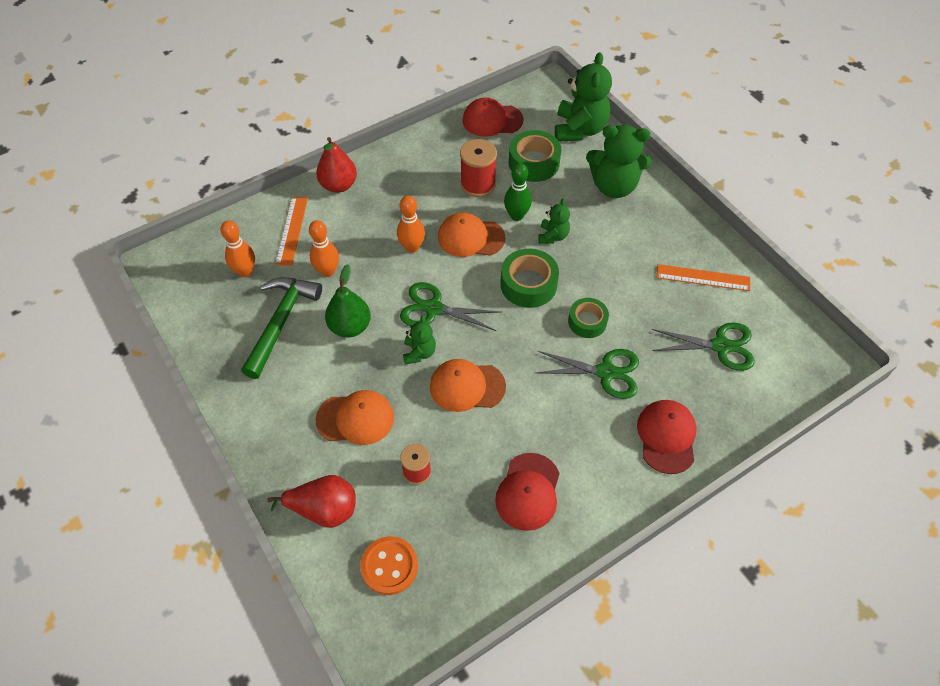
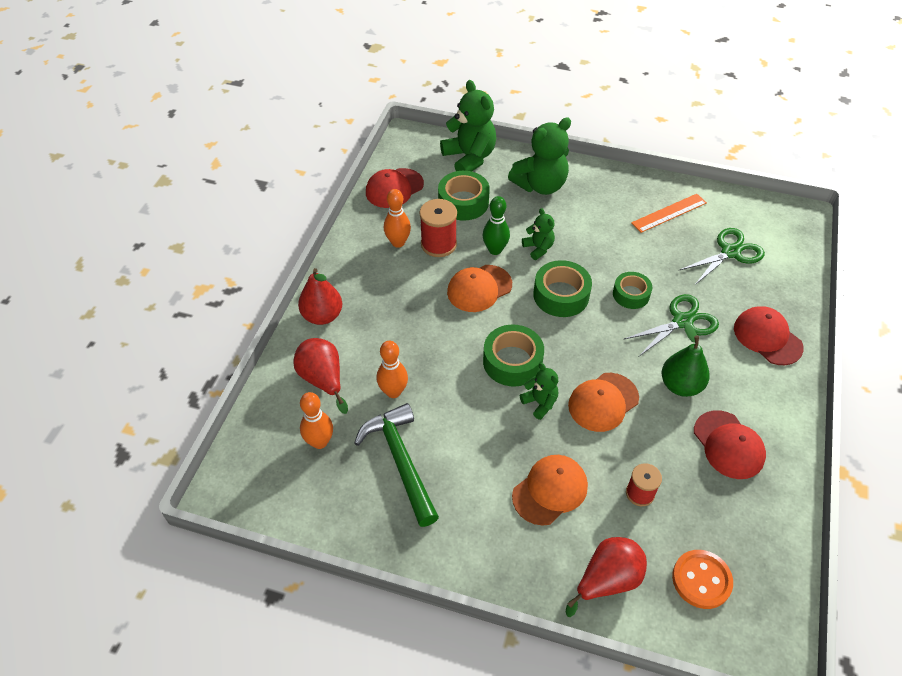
camera: 40 degrees left, 5 degrees down
orange ruler [275,197,308,266] -> red pear [293,338,348,414]
green pear [325,264,371,338] -> green pear moved to [662,322,710,397]
orange bowling pin [397,195,425,253] -> orange bowling pin moved to [384,189,411,248]
green scissors [400,282,500,331] -> green tape [483,325,544,387]

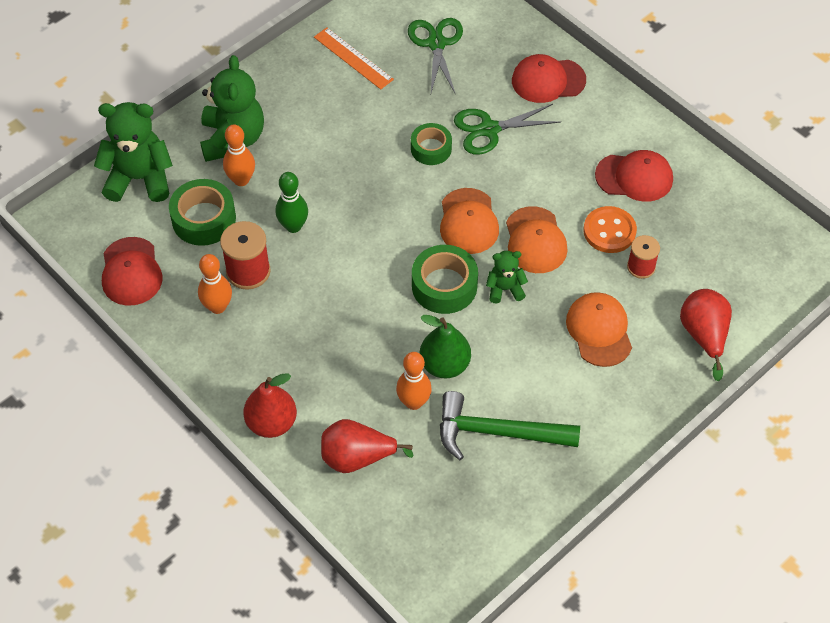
camera: 60 degrees left, 5 degrees up
orange bowling pin [300,392,333,449] -> orange bowling pin moved to [223,124,255,186]
orange cap [447,265,512,312] -> orange cap moved to [440,188,499,254]
green teddy bear [522,208,555,260] -> none
green tape [533,260,592,317] -> none
green scissors [624,294,719,356] -> green scissors turned 105 degrees counterclockwise [454,104,560,155]
orange ruler [631,194,707,233] -> orange ruler turned 45 degrees counterclockwise [314,27,394,89]
green pear [662,322,710,397] -> green pear moved to [420,315,471,378]
orange button [672,550,733,609] -> orange button moved to [584,206,637,253]

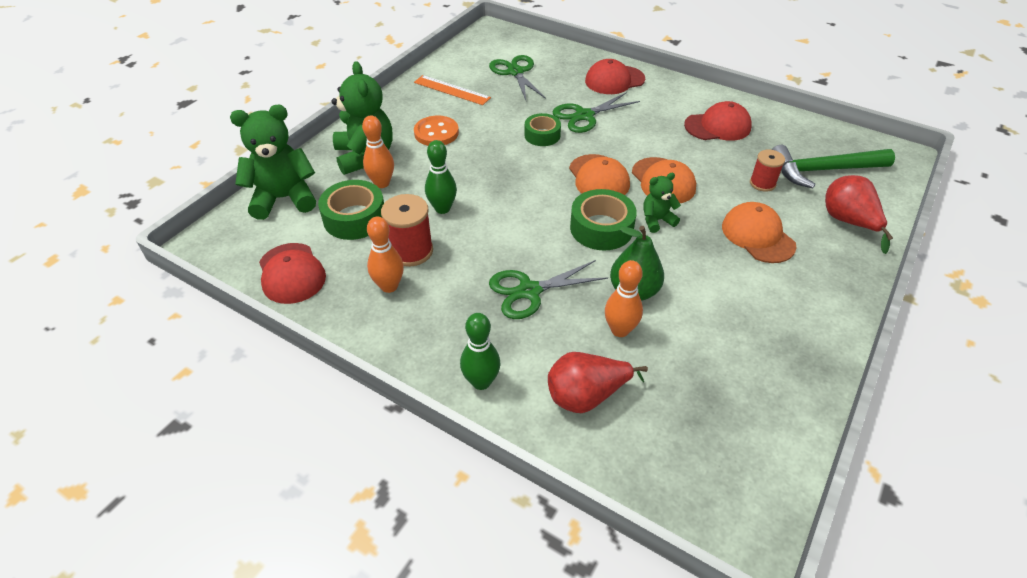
camera: 15 degrees left, 10 degrees down
red pear [243,373,297,438] -> green bowling pin [460,313,501,390]
green hammer [440,391,580,460] -> green hammer moved to [772,145,895,188]
orange button [584,206,637,253] -> orange button moved to [414,116,459,146]
none -> green scissors [489,260,608,319]

